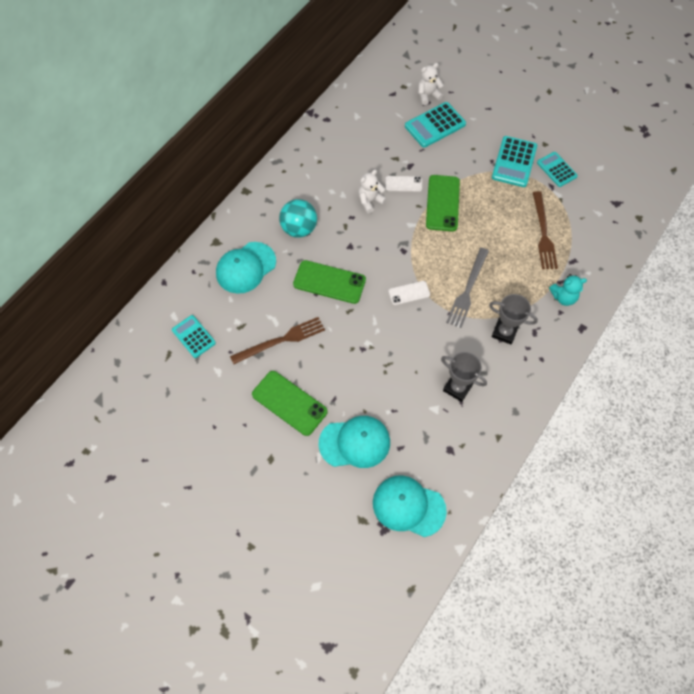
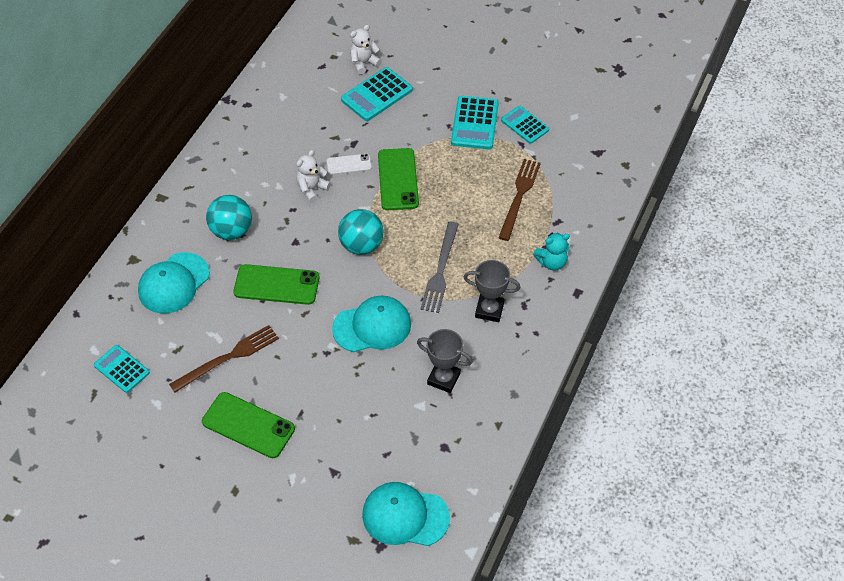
camera: 10 degrees left, 10 degrees down
turquoise cap [319,416,390,468] -> turquoise cap moved to [332,295,411,352]
white phone [388,281,430,305] -> none
brown fork [533,191,558,269] -> brown fork turned 150 degrees counterclockwise [498,159,541,241]
none -> turquoise ball [338,209,384,255]

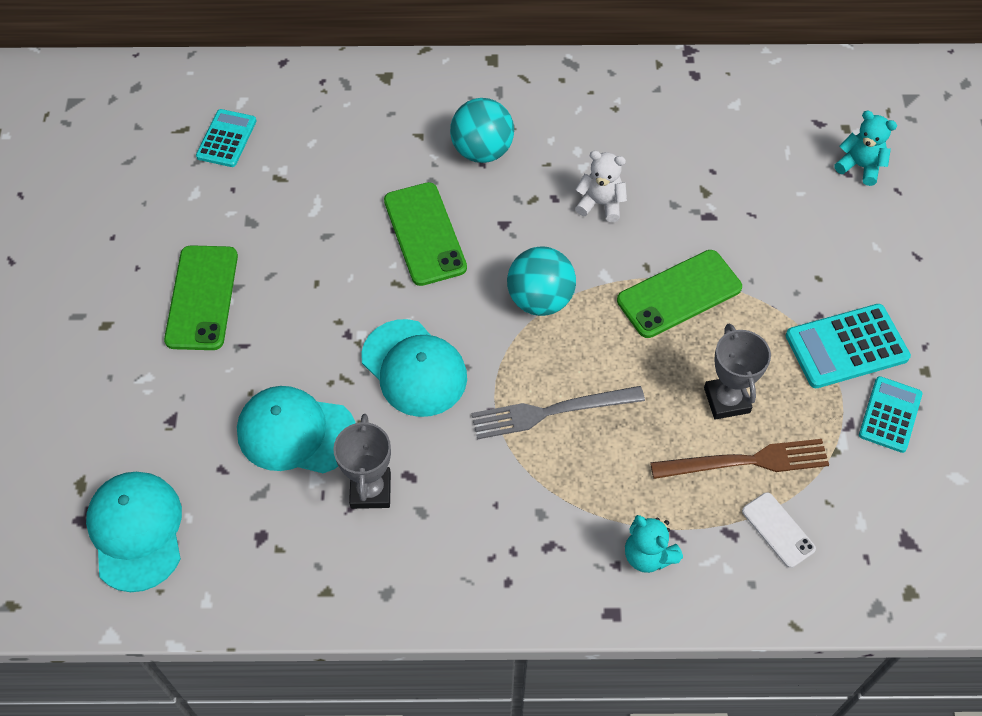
camera: 65 degrees right, 5 degrees up
turquoise cap [138,252,210,313] -> turquoise cap moved to [237,386,356,473]
brown fork [169,325,279,392] -> none
white phone [326,154,372,175] -> white phone moved to [742,492,816,568]
turquoise calculator [341,67,413,121] -> none
white teddy bear [350,25,382,74] -> turquoise teddy bear [834,111,897,186]
grey trophy [463,260,520,322] -> grey trophy moved to [704,324,771,420]

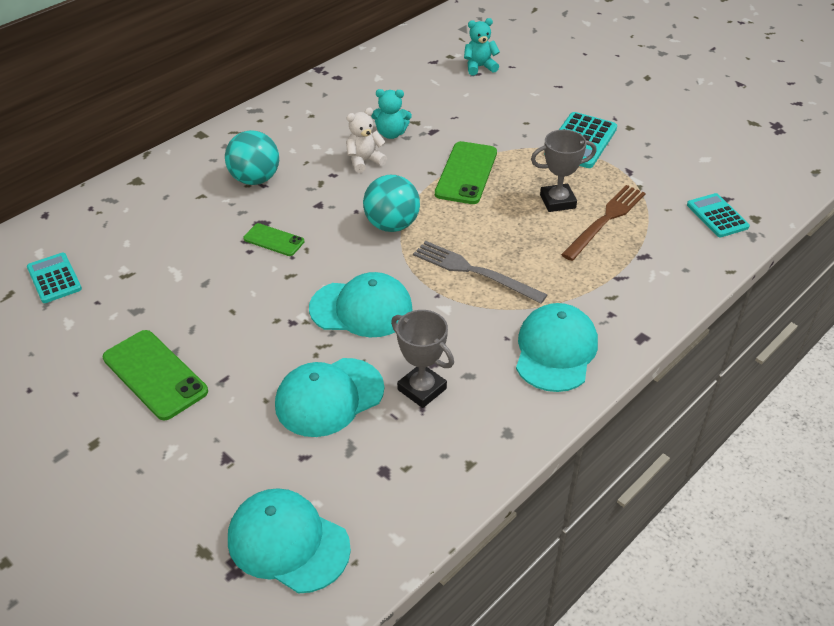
camera: 45 degrees left, 15 degrees down
green phone [384,182,467,286] -> green phone [243,223,304,256], size x0.57
grey fork [471,386,645,440] -> grey fork turned 90 degrees clockwise [413,241,548,303]
turquoise teddy bear [625,515,683,573] -> turquoise teddy bear moved to [371,89,412,139]
grey trophy [704,324,771,420] -> grey trophy turned 45 degrees counterclockwise [531,129,597,212]
white phone [742,492,816,568] -> none
turquoise calculator [859,376,922,453] -> turquoise calculator moved to [687,193,750,237]
none -> turquoise cap [516,303,598,392]

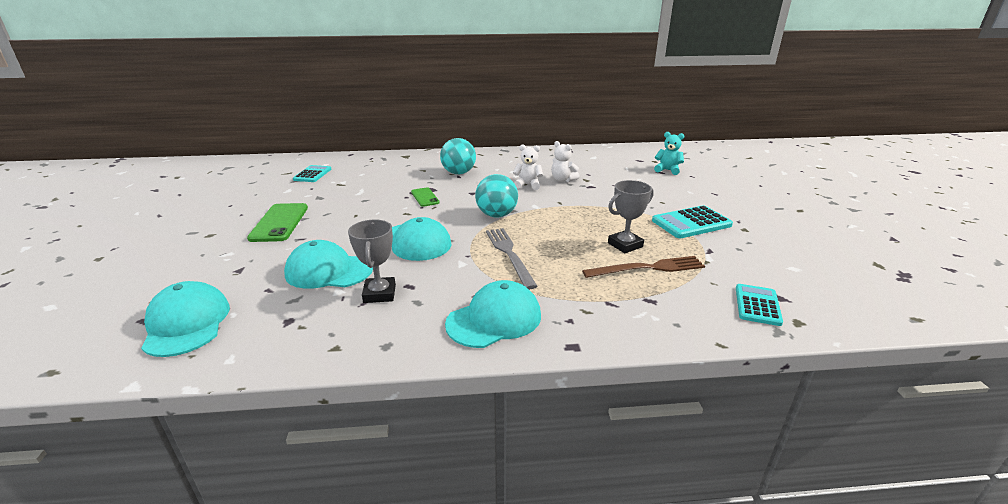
camera: 40 degrees right, 15 degrees down
turquoise teddy bear [371,89,412,139] -> white teddy bear [551,141,580,182]
green phone [435,141,497,204] -> none
grey trophy [531,129,597,212] -> grey trophy turned 60 degrees counterclockwise [608,180,654,253]

